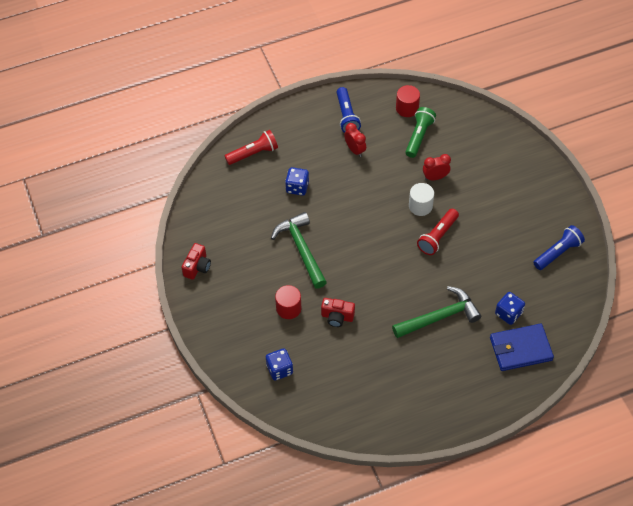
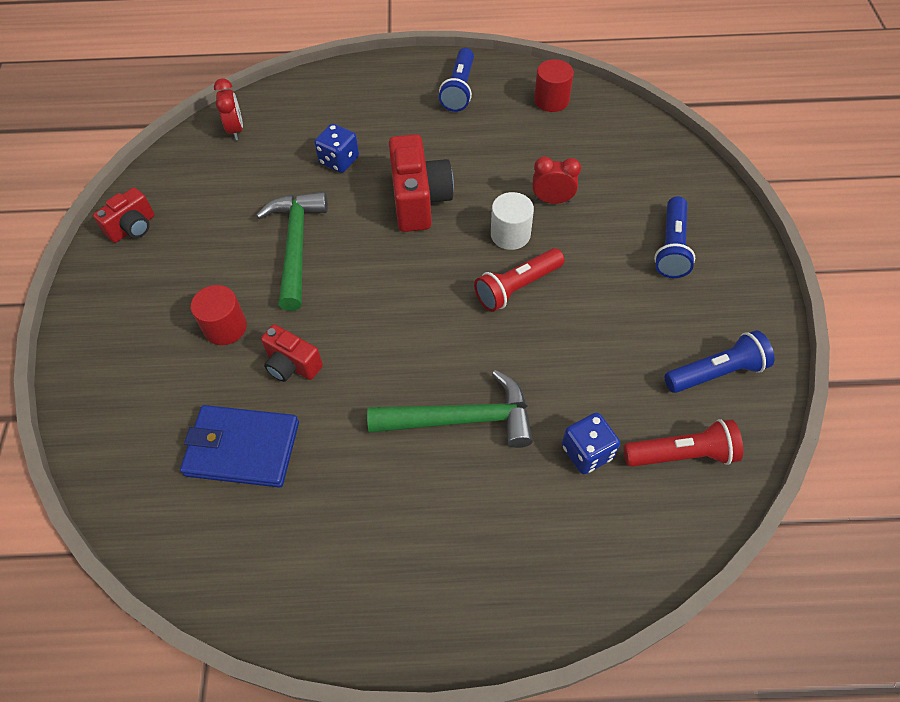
camera: 20 degrees right, 0 degrees up
red flashlight [225,130,278,165] -> red flashlight moved to [624,419,743,467]
blue dice [266,348,293,381] -> none
red clock [344,123,366,157] -> red clock moved to [214,79,243,140]
green flashlight [405,107,436,158] -> none
blue wallet [490,324,554,371] -> blue wallet moved to [180,405,299,488]
none -> red camera [389,134,454,232]
none -> blue flashlight [654,196,695,278]

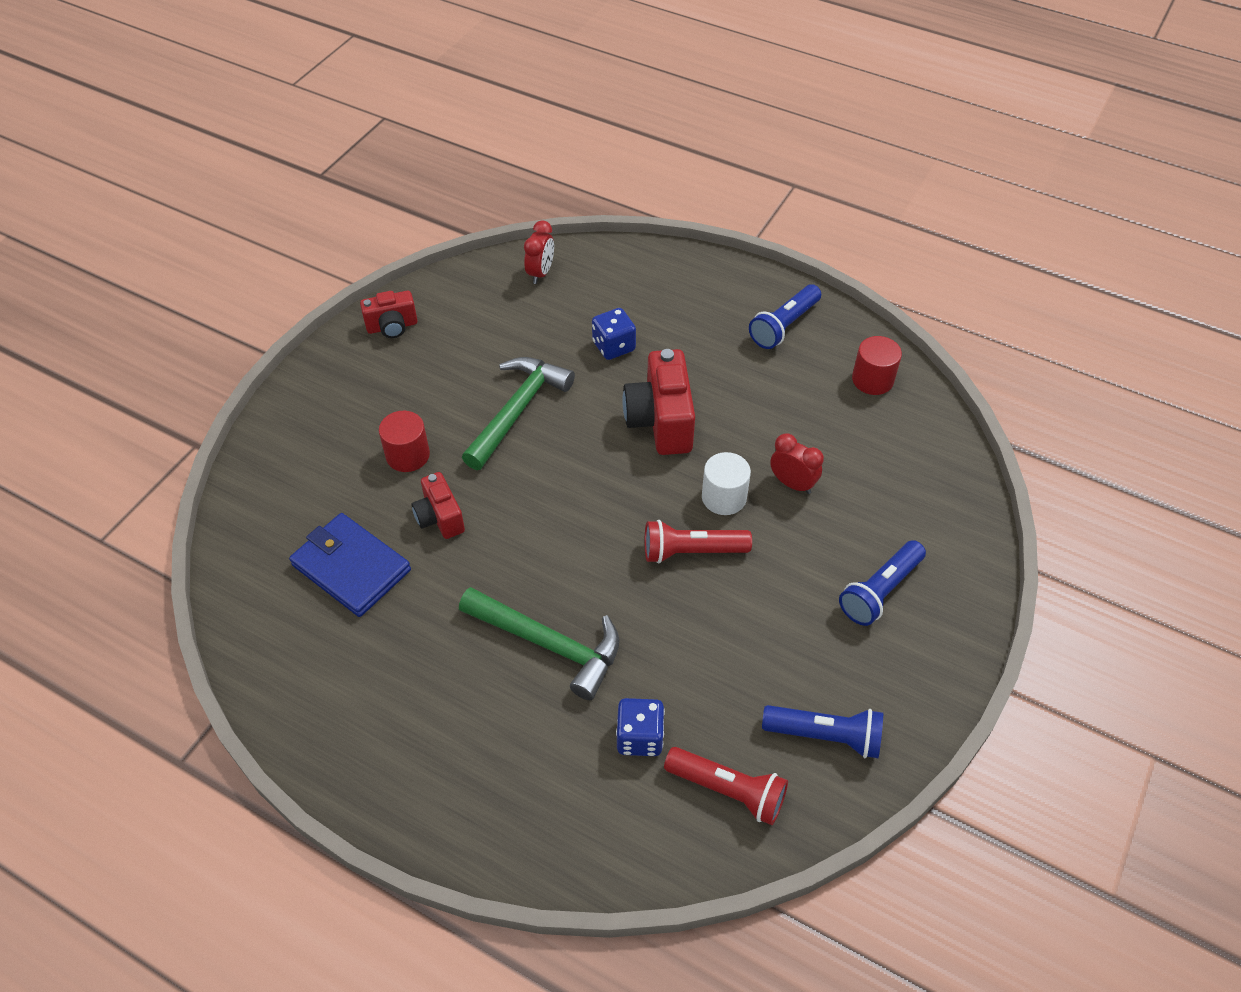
camera: 30 degrees right, 5 degrees down
red camera [389,134,454,232] -> red camera turned 150 degrees clockwise [622,349,695,455]

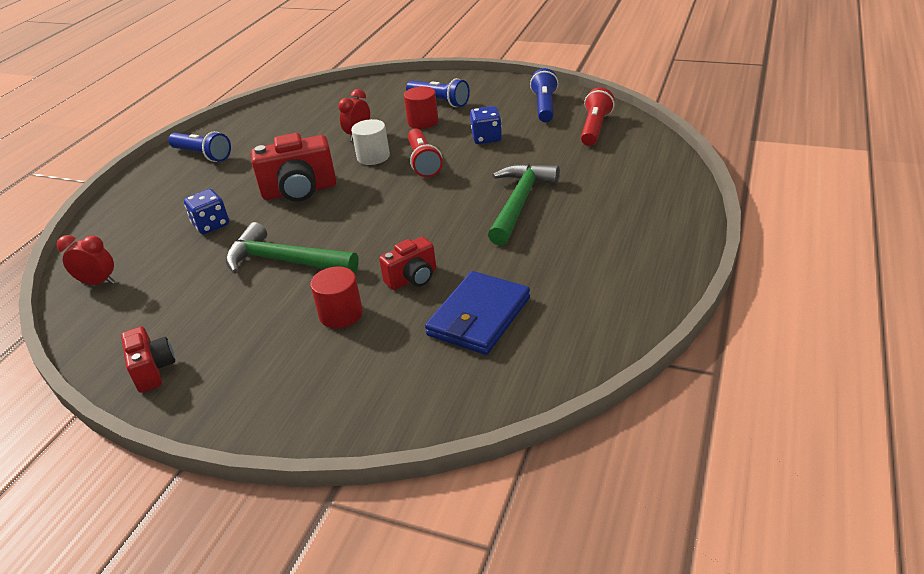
camera: 95 degrees left, 15 degrees down
blue dice [616,698,665,756] -> blue dice moved to [470,106,502,144]
red cylinder [852,336,902,395] -> red cylinder moved to [404,86,438,129]

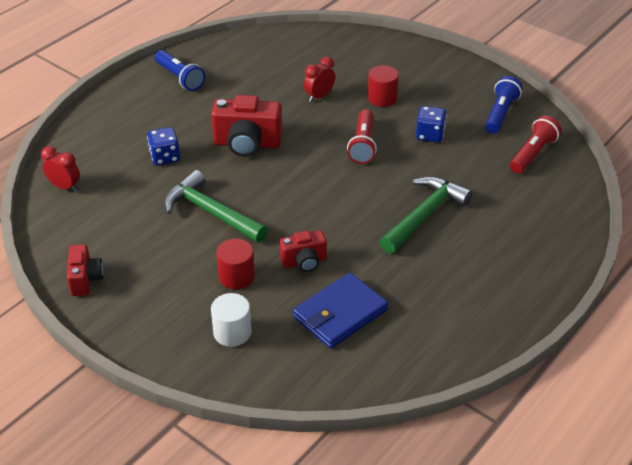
camera: 15 degrees right, 5 degrees up
white cylinder [351,119,390,165] -> white cylinder moved to [211,293,251,347]
blue flashlight [406,78,470,107] -> none

